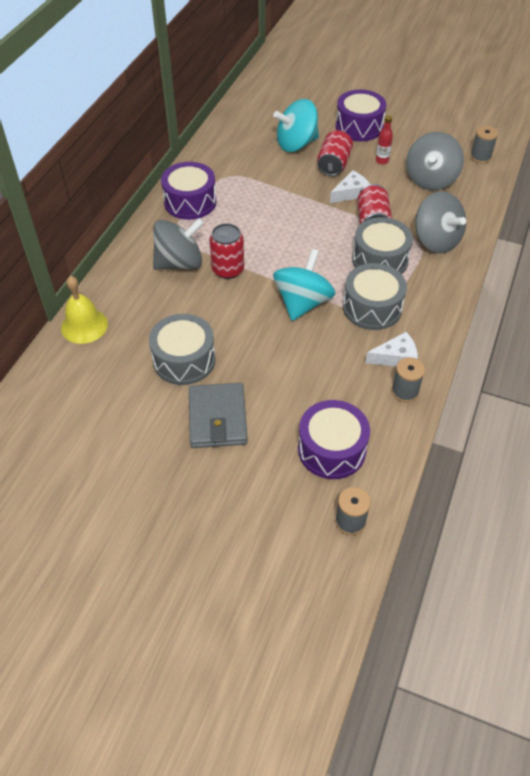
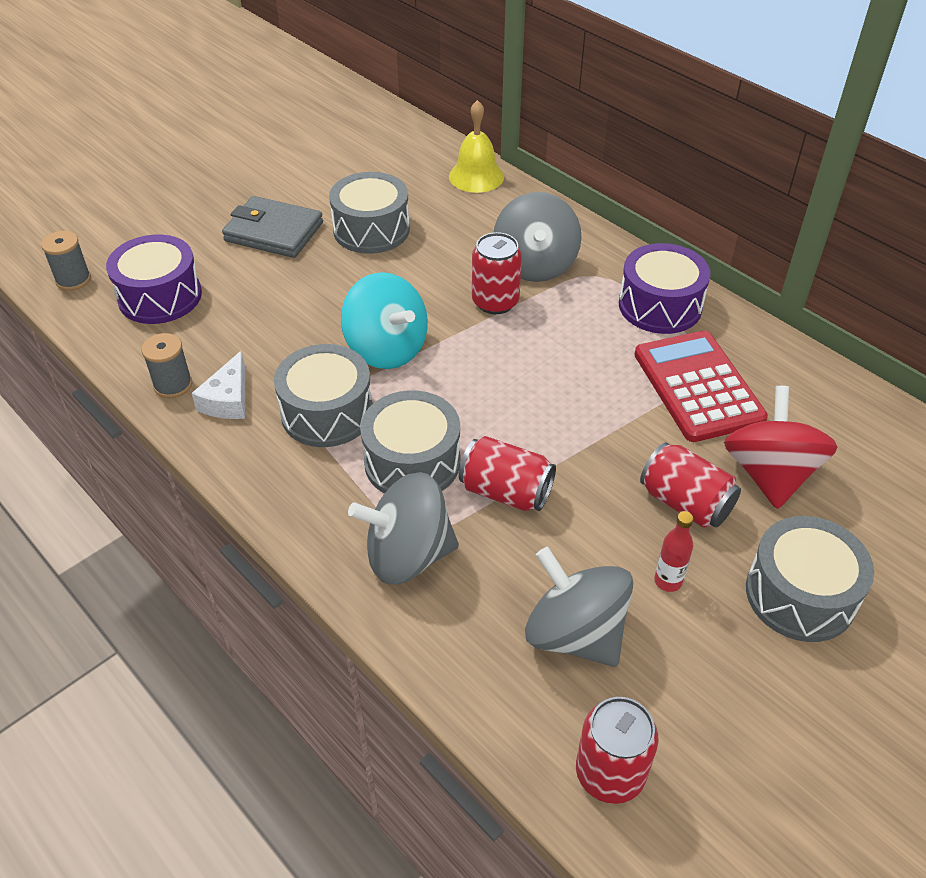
camera: 115 degrees right, 5 degrees down
turquoise spinning top [273,99,319,152] -> red spinning top [724,386,838,509]
white cheese [330,170,370,203] -> none
purple drum [335,90,386,141] -> grey drum [746,516,874,642]
grey spool [470,126,498,164] -> red can [576,697,659,804]
none -> red calculator [634,330,768,442]

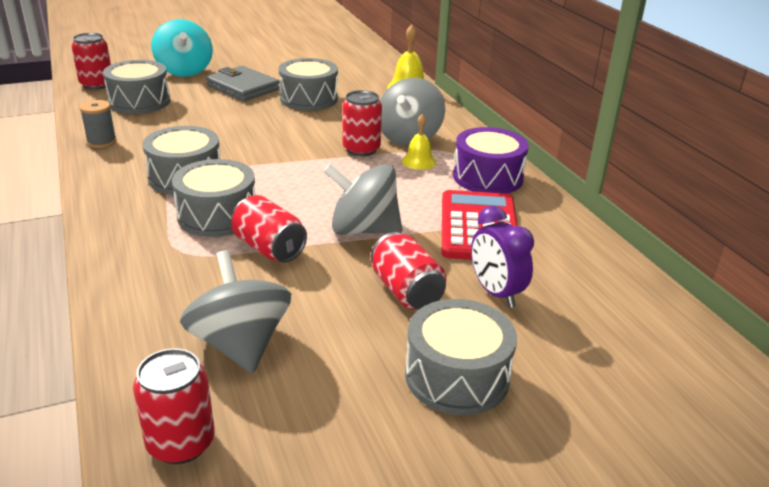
camera: 20 degrees right, 15 degrees down
grey spool [41,231,91,291] -> red can [71,33,111,90]
purple drum [106,235,202,324] -> grey drum [103,60,170,114]
white cheese [192,351,245,419] -> none
turquoise spinning top [341,272,428,369] -> turquoise spinning top moved to [151,19,213,77]
grey spinning top [348,472,459,584] -> grey spinning top moved to [323,163,402,235]
red bottle [654,511,694,592] -> none
red spinning top [724,386,838,509] -> purple clock [471,206,534,308]
none -> yellow bell [402,114,436,170]

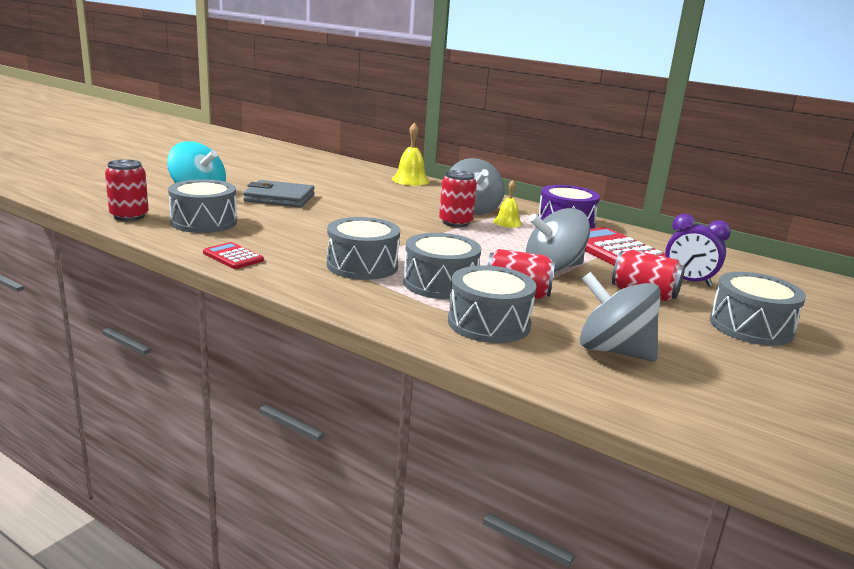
camera: 35 degrees left, 10 degrees down
grey spool [79,100,117,148] -> red calculator [203,242,264,269]
red can [133,348,215,464] -> none
grey drum [279,58,338,111] -> grey drum moved to [448,266,537,343]

